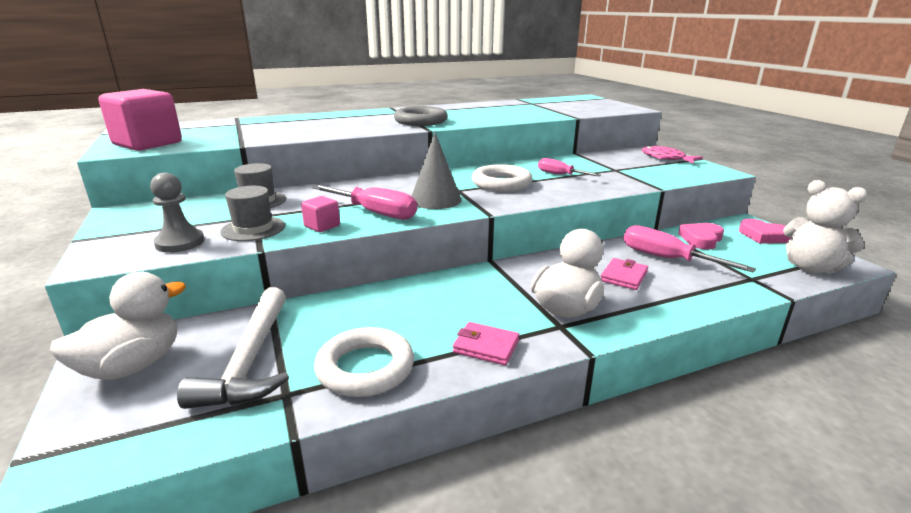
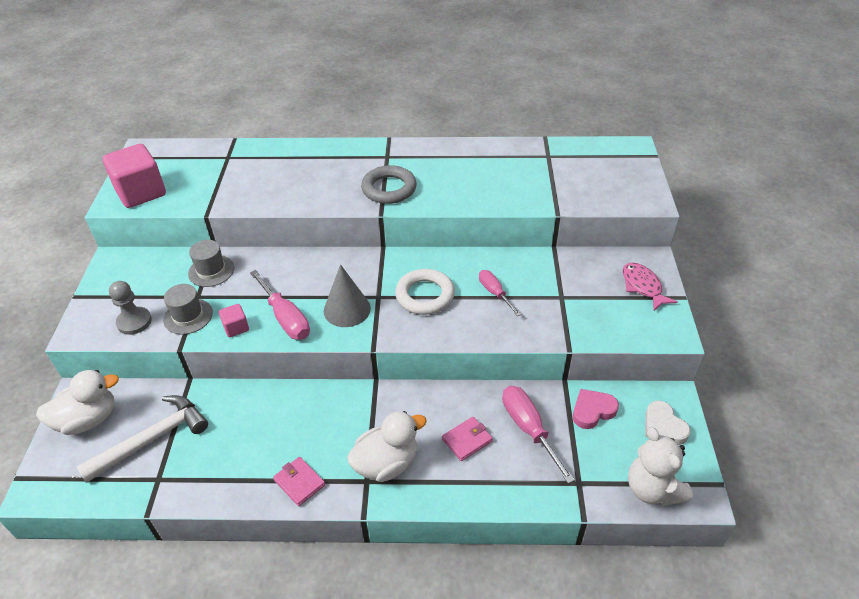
camera: 25 degrees right, 20 degrees up
white hammer [177,287,289,409] -> white hammer turned 150 degrees counterclockwise [76,395,208,483]
white ring [314,327,414,397] -> none
pink heart [739,219,791,244] -> white heart [645,400,691,445]

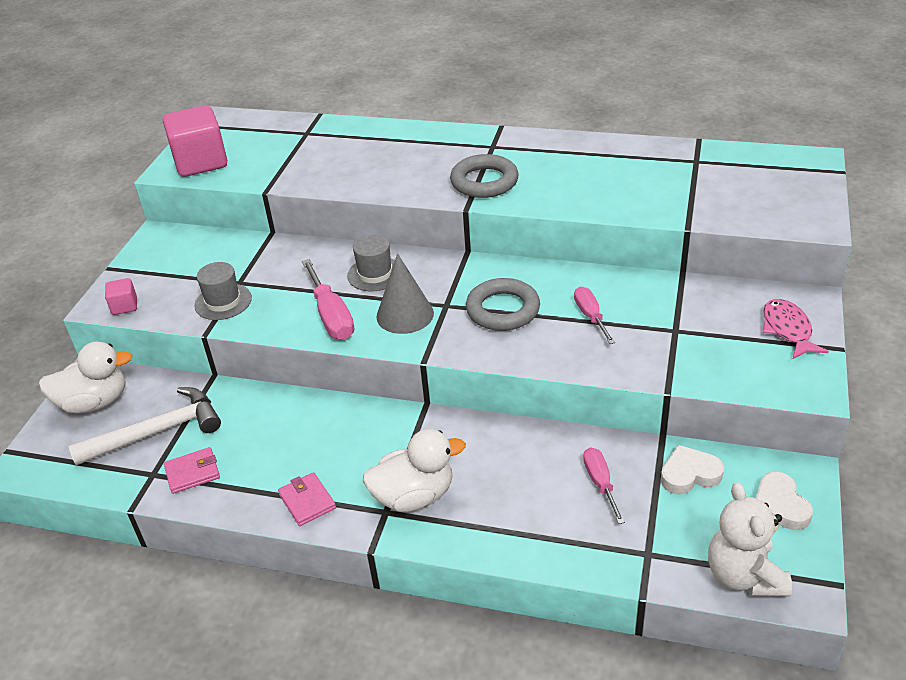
camera: 15 degrees right, 5 degrees down
grey pawn [109,281,152,335] -> none
grey hat [188,240,234,287] -> grey hat moved to [347,235,395,291]
pink cube [219,304,249,337] -> pink cube moved to [105,278,137,315]
white ring [395,269,455,315] -> grey ring [466,278,540,331]
pink wallet [442,417,493,461] -> pink wallet moved to [164,447,220,494]
pink screwdriver [502,386,575,484] -> pink screwdriver [583,447,625,524], size x0.64
pink heart [573,389,619,429] -> white heart [661,445,724,494]

